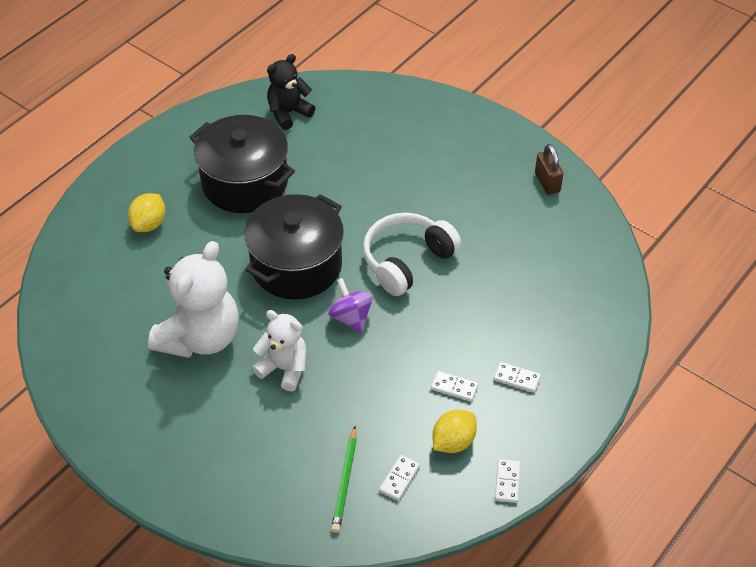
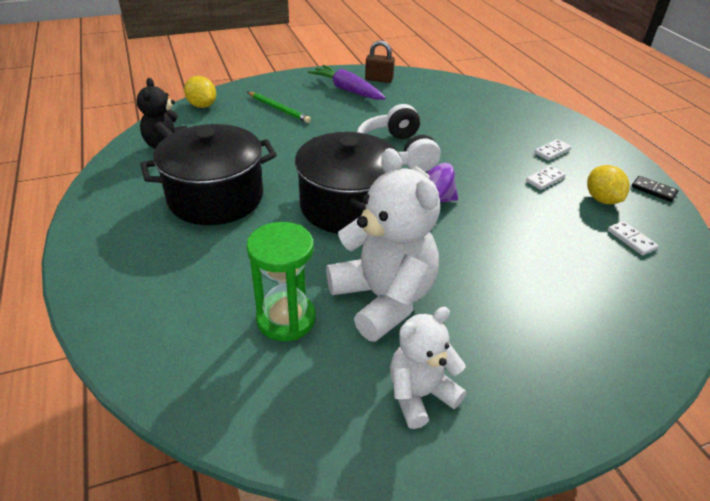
camera: 60 degrees left, 10 degrees down
yellow lemon [128,193,165,232] -> yellow lemon moved to [184,76,216,108]
white teddy bear [252,310,307,392] -> white teddy bear moved to [390,307,466,429]
green pencil [331,426,357,533] -> green pencil moved to [247,92,311,123]
white domino [495,459,521,503] -> black domino [632,176,678,202]
none -> green hourglass [247,222,315,341]
none -> purple carrot [308,65,386,100]

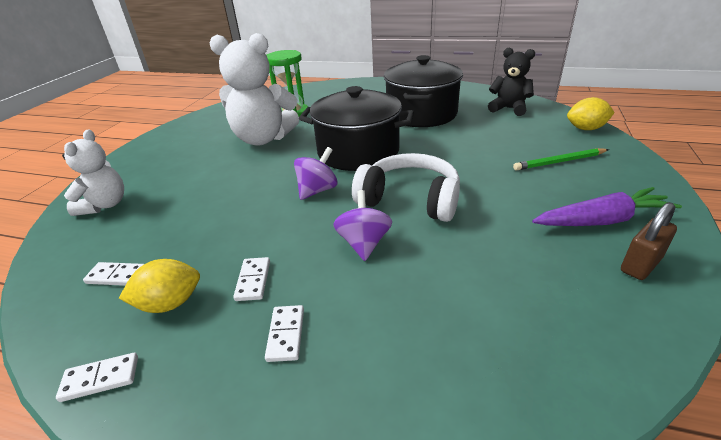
camera: 130 degrees right, 5 degrees down
white teddy bear [390,307,466,429] -> white teddy bear moved to [62,130,124,216]
yellow lemon [587,165,630,204] -> yellow lemon turned 45 degrees counterclockwise [119,259,200,313]
black domino [632,176,678,202] -> white domino [56,353,138,402]
none -> purple spinning top [333,190,392,261]

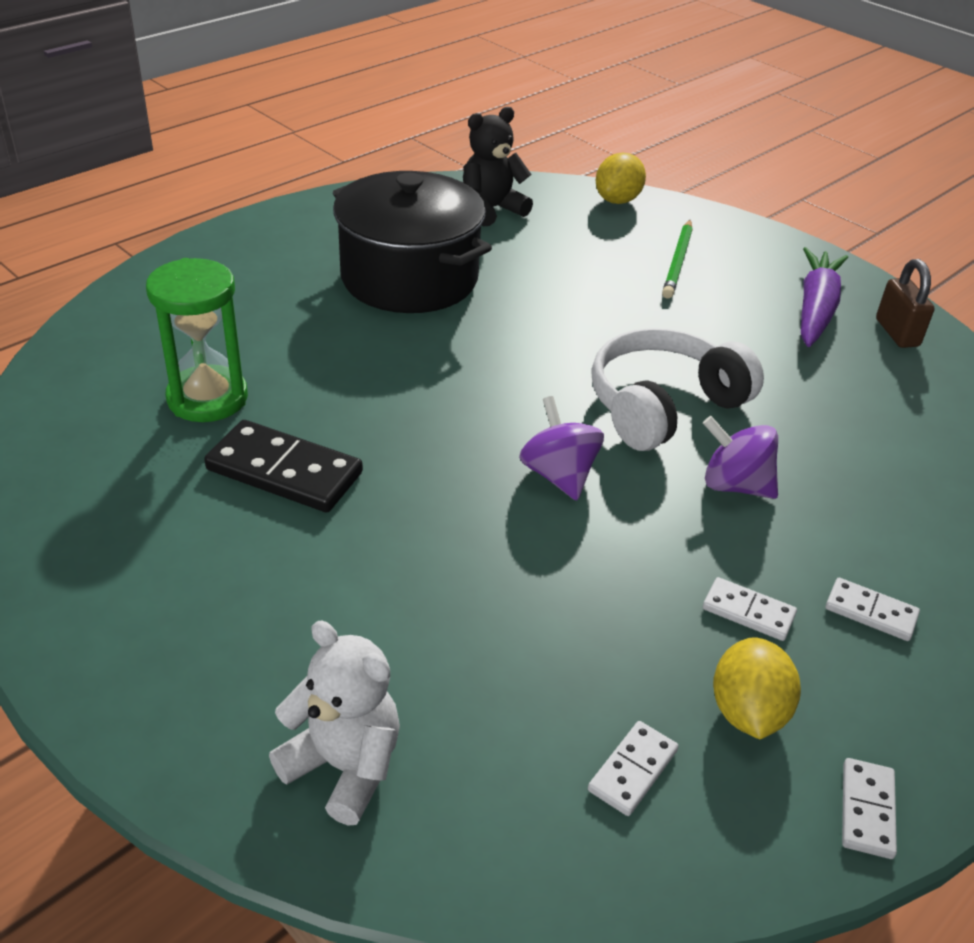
camera: 65 degrees left, 5 degrees up
white teddy bear [209,33,299,146] -> black domino [204,420,363,512]
black pot [299,86,414,171] -> none

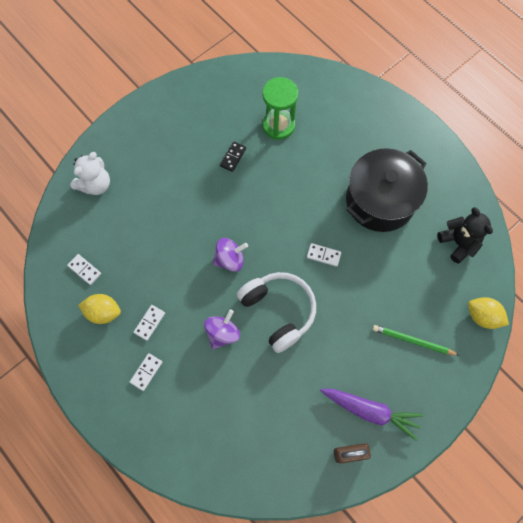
camera: 95 degrees right, 30 degrees up
black domino [204,420,363,512] -> black domino [220,141,246,172], size x0.54
white domino [842,758,897,859] -> white domino moved to [307,243,341,267]

